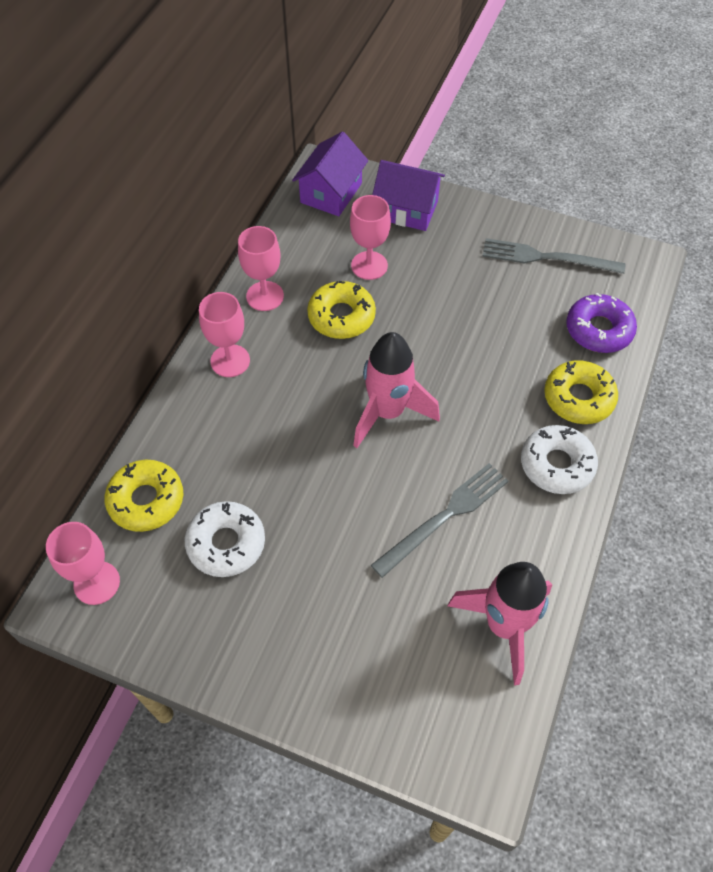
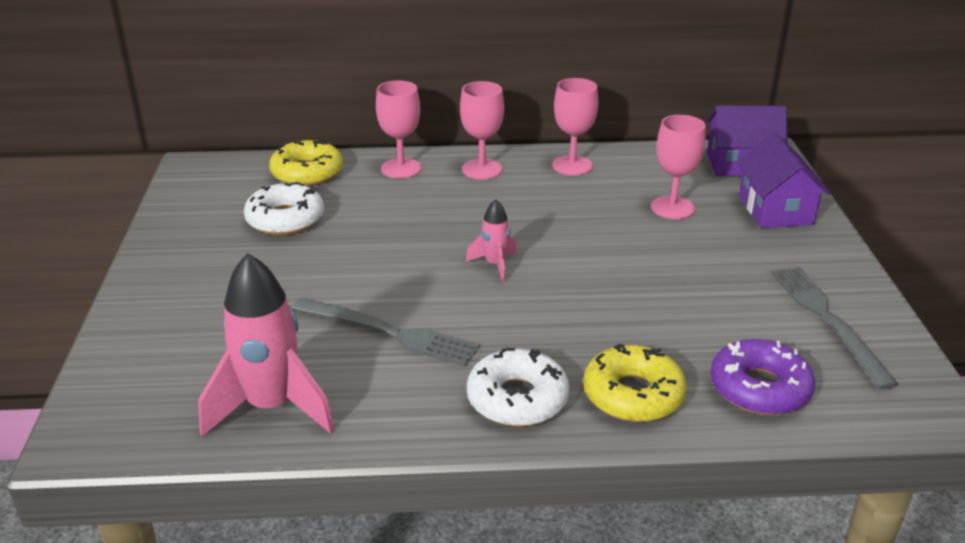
camera: 65 degrees right, 25 degrees down
pink goblet [46,522,120,605] -> pink goblet moved to [376,80,422,179]
yellow donut [307,281,376,339] -> none
pink rocket [353,332,440,448] -> pink rocket [466,199,517,282], size x0.50

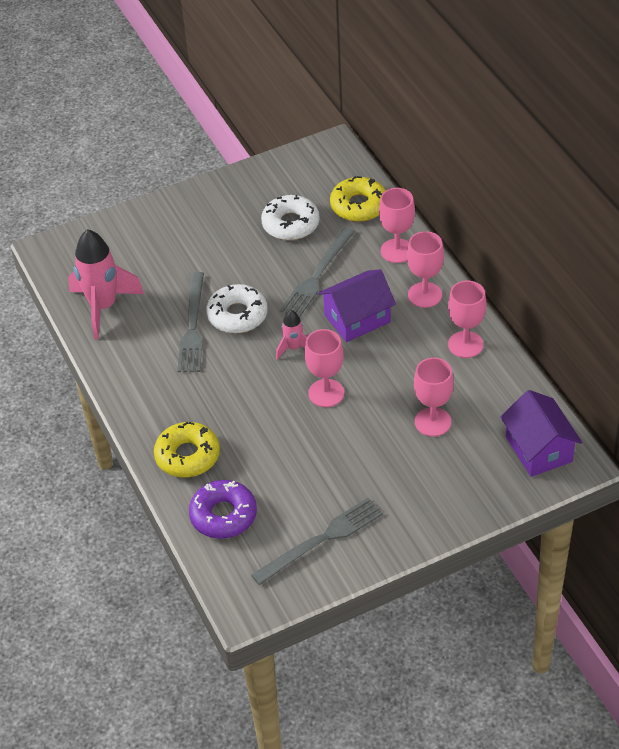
camera: 70 degrees right, 15 degrees up
white donut [467,348,569,427] -> white donut moved to [206,284,268,334]
purple house [737,132,831,228] -> purple house moved to [318,269,396,342]
none -> grey fork [280,227,355,318]
none -> pink goblet [305,329,344,407]

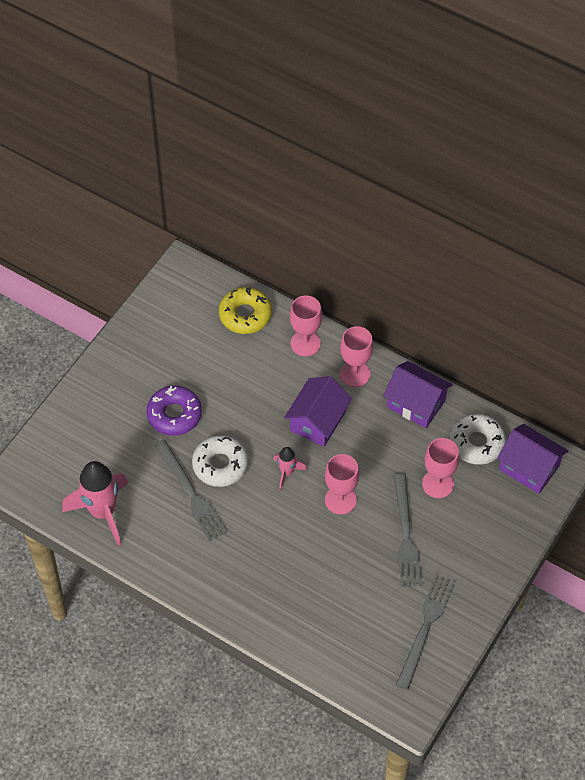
camera: 35 degrees left, 10 degrees up
yellow donut [154,422,220,477] -> none
purple donut [189,480,257,539] -> purple donut moved to [146,386,202,436]
white donut [261,195,320,240] -> white donut moved to [450,414,506,465]
grey fork [280,227,355,318] -> grey fork moved to [393,473,422,587]
pink goblet [448,281,486,358] -> purple house [383,361,453,428]

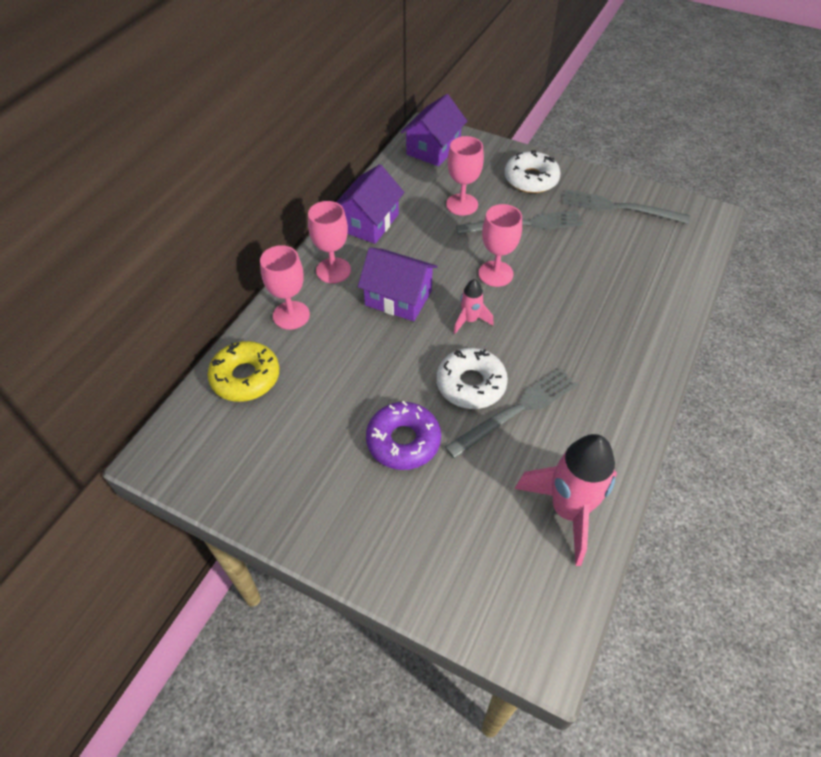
camera: 95 degrees left, 5 degrees down
white donut [450,414,506,465] -> white donut moved to [504,150,561,193]

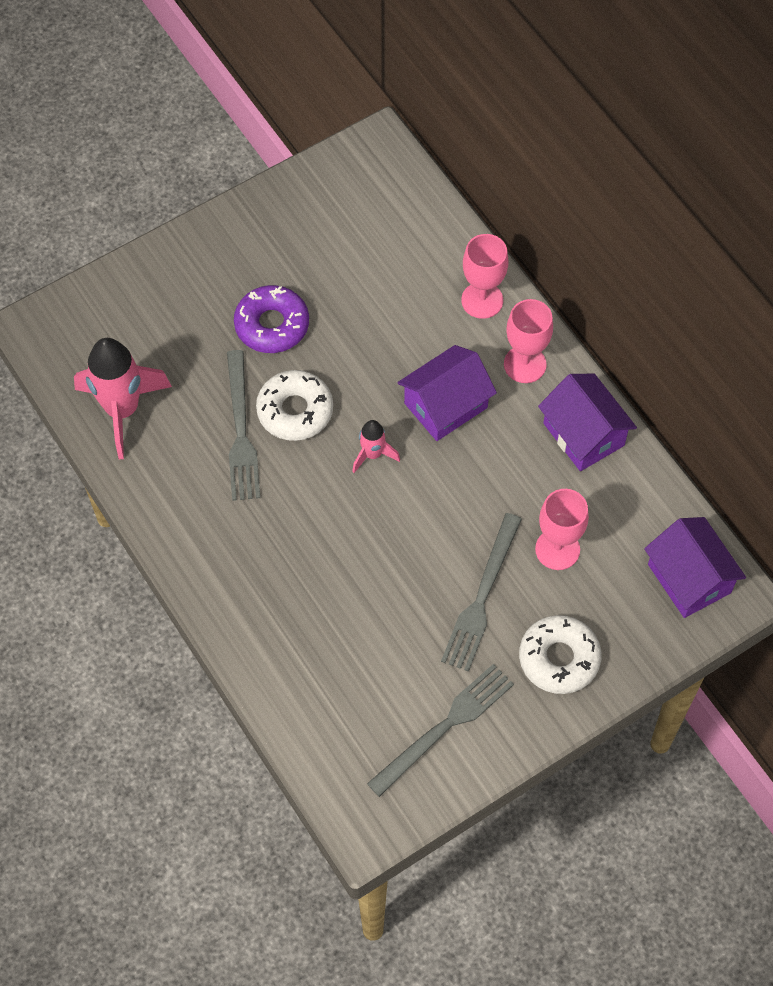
camera: 120 degrees right, 10 degrees up
yellow donut [208,341,279,402] -> none
pink goblet [478,204,522,287] -> none

